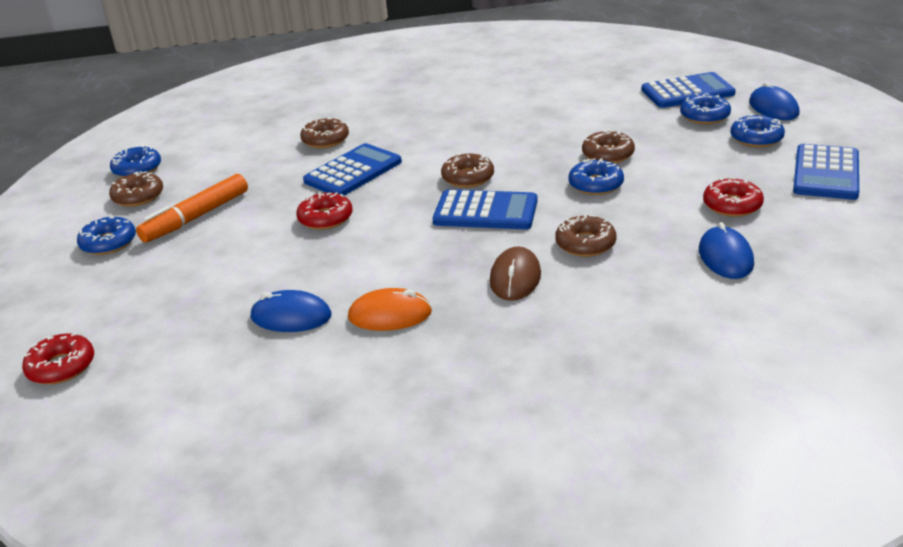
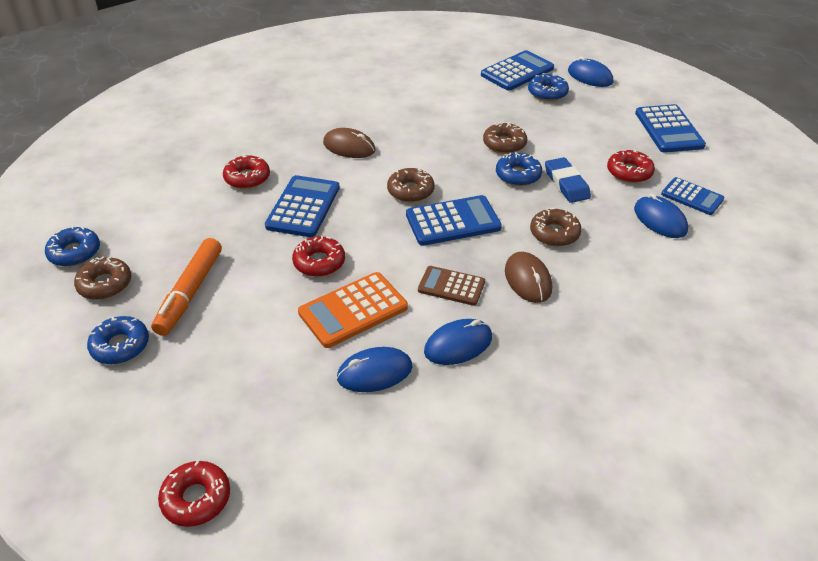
camera: 30 degrees left, 10 degrees up
brown donut [300,117,349,148] -> red donut [223,155,270,189]
orange mouse [348,288,432,331] -> blue mouse [424,319,492,365]
blue donut [730,114,785,147] -> none
none -> orange calculator [298,272,408,348]
none -> brown mouse [323,128,375,158]
none -> brown calculator [418,266,485,306]
none -> blue eraser [545,157,591,203]
none -> blue calculator [661,177,725,215]

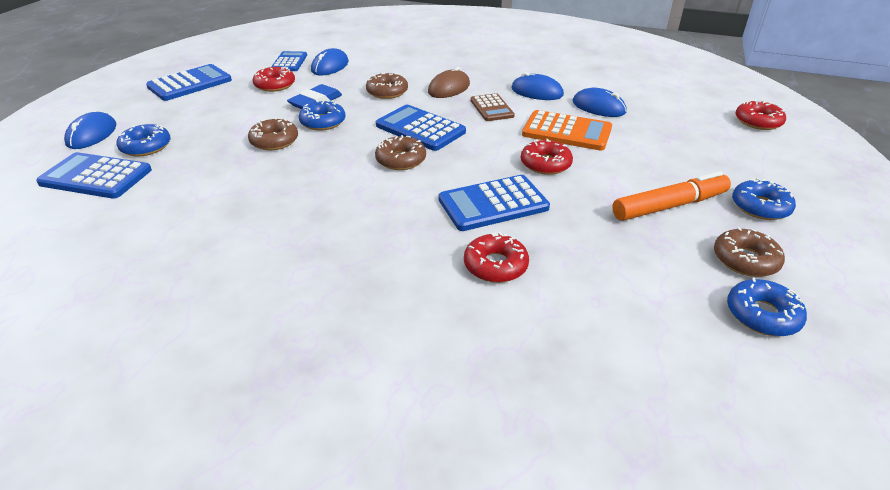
camera: 125 degrees left, 5 degrees down
brown mouse [323,128,375,158] -> none

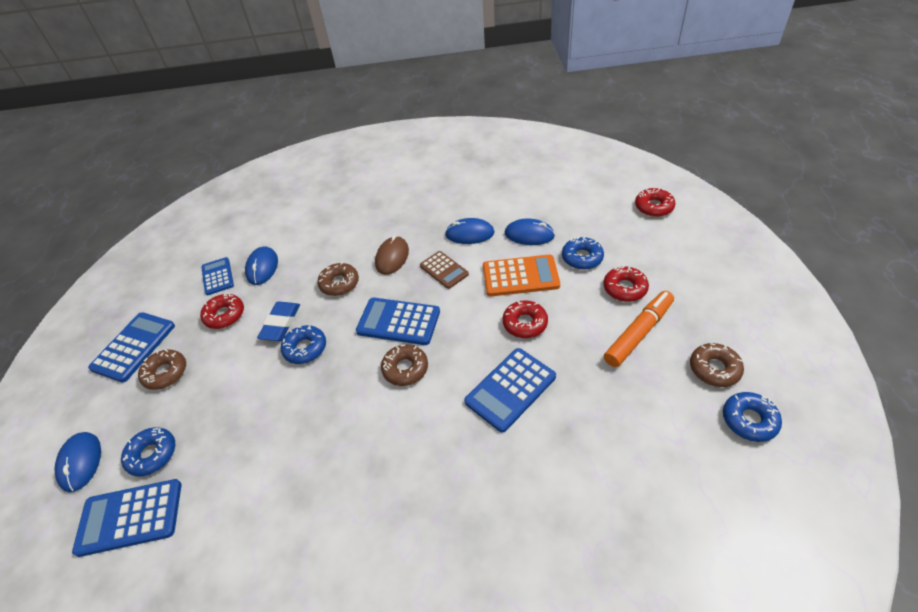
camera: 20 degrees left, 10 degrees up
brown donut [248,117,298,150] -> brown donut moved to [138,349,186,390]
red donut [464,232,529,283] -> red donut moved to [603,266,649,302]
blue donut [732,178,796,220] -> blue donut moved to [562,237,604,270]

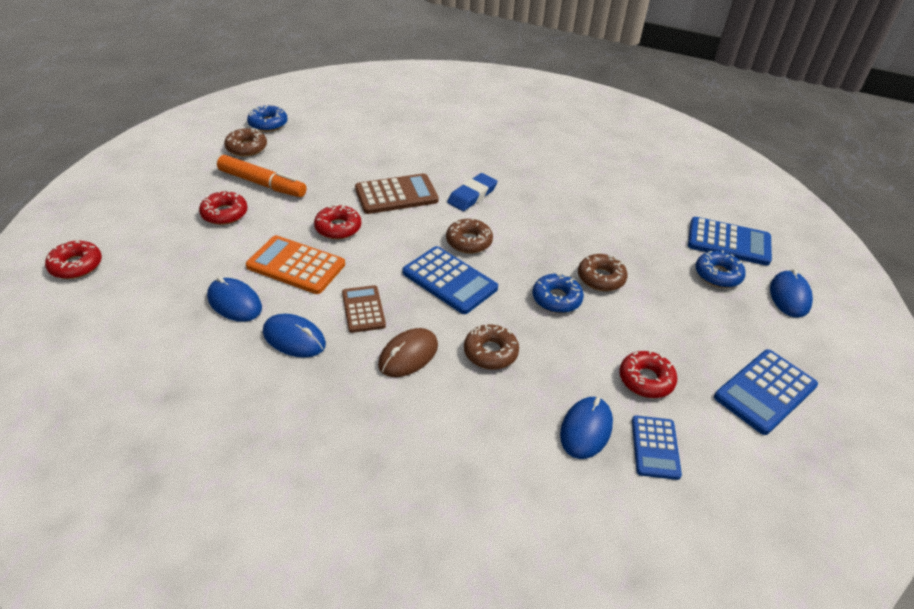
camera: 160 degrees left, 5 degrees down
brown donut [138,349,186,390] -> brown donut moved to [578,254,628,291]
blue eraser [257,302,300,341] -> blue eraser moved to [447,173,497,211]
blue calculator [464,348,556,433] -> brown calculator [355,173,439,214]
blue donut [562,237,604,270] -> none
orange marker [604,291,674,367] -> orange marker turned 135 degrees counterclockwise [217,155,307,197]

